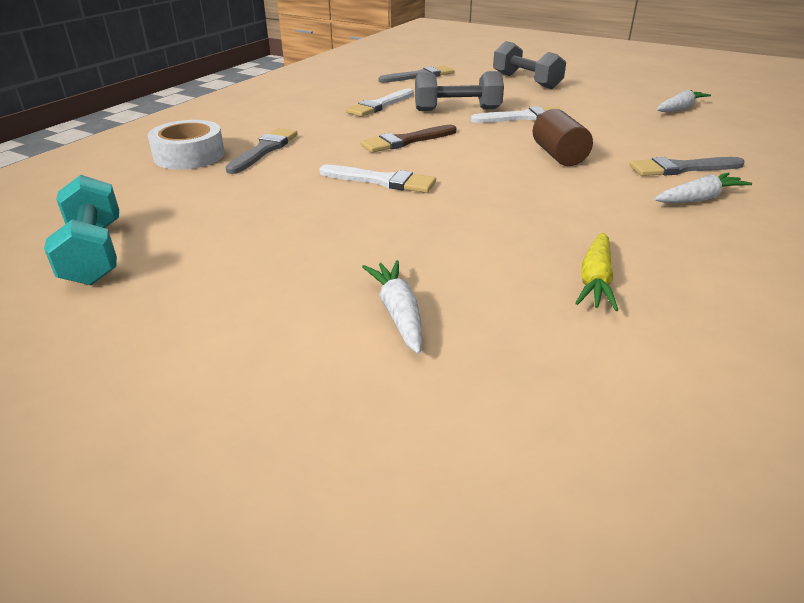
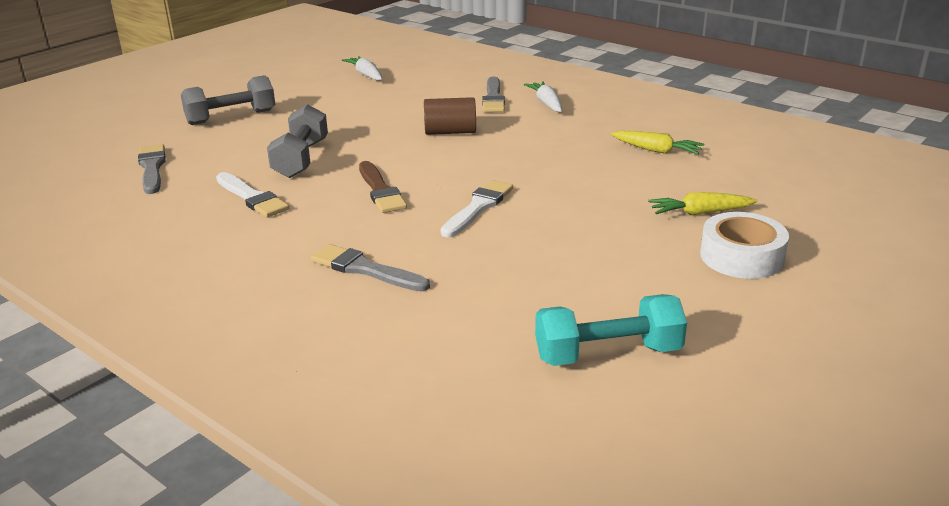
camera: 80 degrees left, 5 degrees down
white tape [148,120,225,170] -> white tape moved to [700,212,789,279]
white carrot [362,260,422,354] -> yellow carrot [648,192,757,215]
white brush [470,106,566,123] -> none

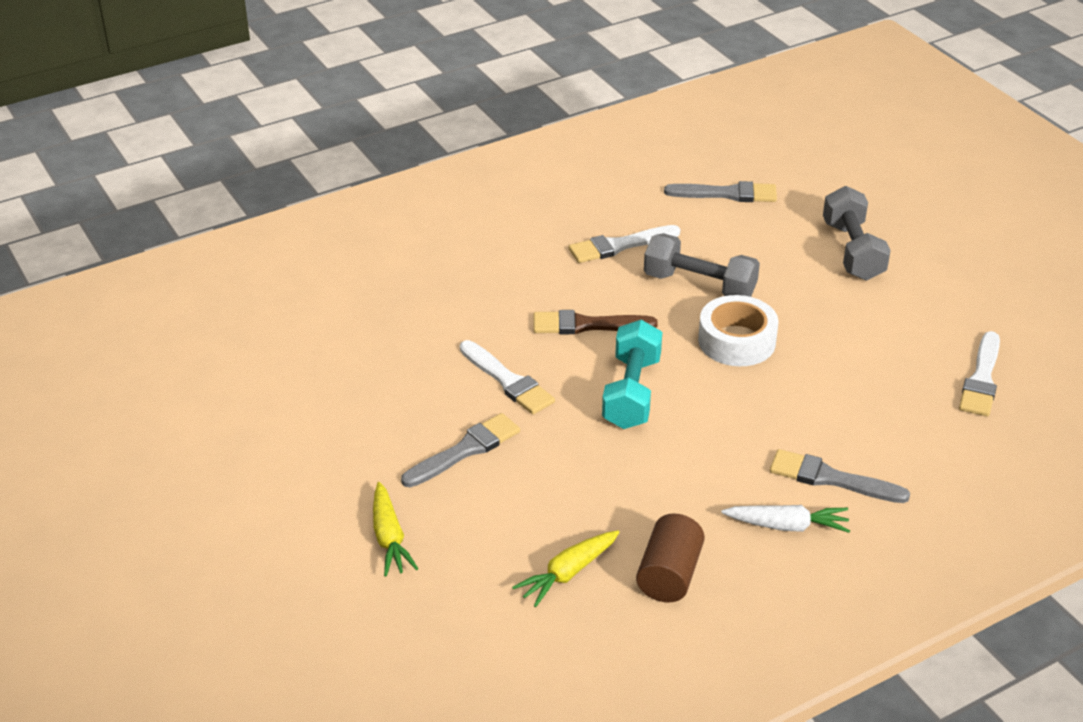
camera: 110 degrees right, 10 degrees up
grey brush [311,244,430,292] -> grey brush moved to [401,413,520,487]
white carrot [342,56,382,81] -> white brush [959,331,1000,417]
brown cylinder [424,97,476,135] -> brown cylinder moved to [636,513,705,603]
turquoise dumbbell [535,294,687,366] -> turquoise dumbbell moved to [602,320,662,429]
yellow carrot [648,192,757,215] -> yellow carrot turned 150 degrees clockwise [373,482,418,577]
white tape [700,212,789,279] -> white tape moved to [698,295,779,366]

